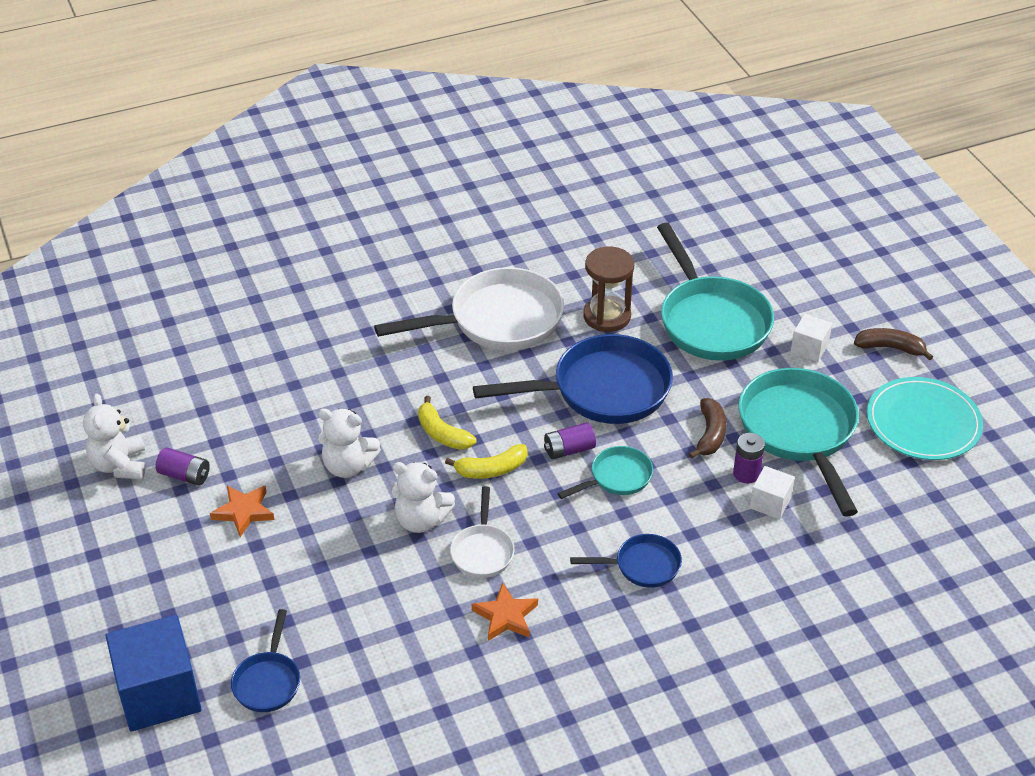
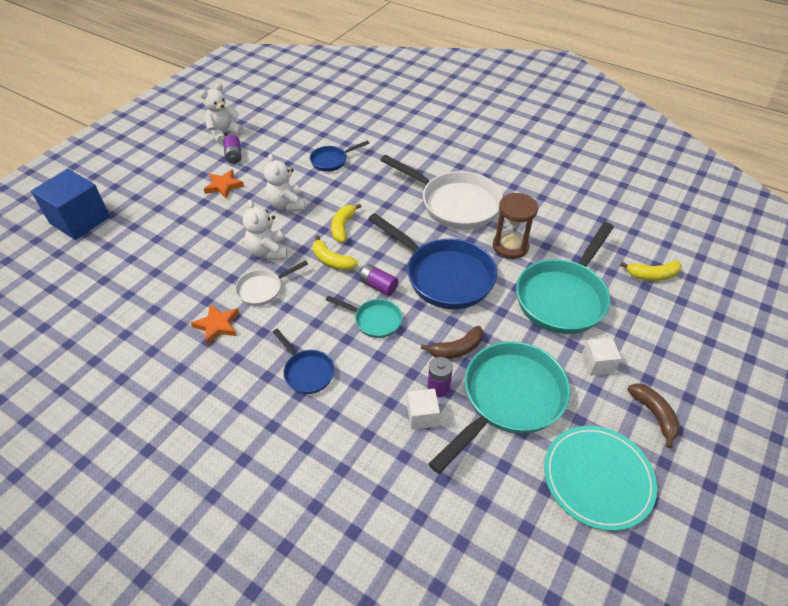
camera: 55 degrees right, 5 degrees up
blue pan [231,609,300,712] -> blue pan moved to [310,141,369,172]
none -> yellow banana [620,260,682,281]

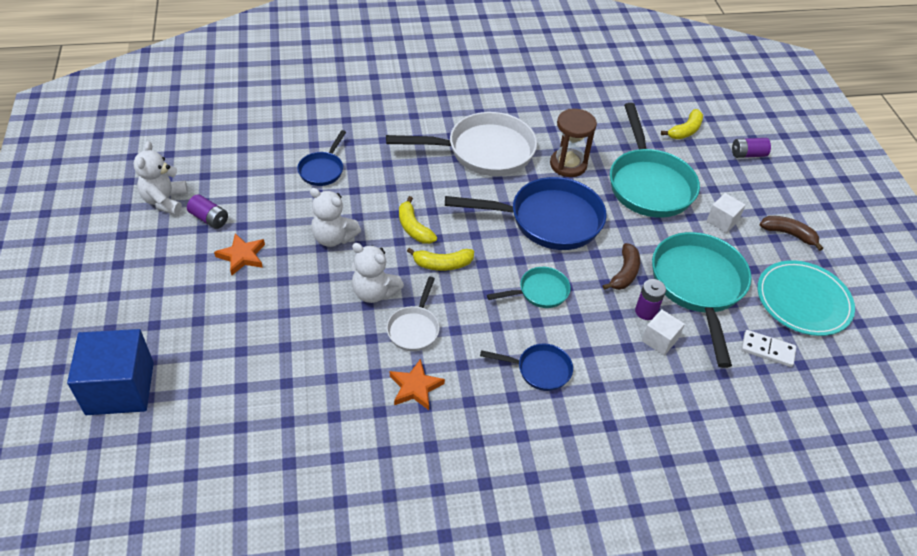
camera: 45 degrees left, 0 degrees up
purple battery [360,264,398,296] -> purple battery moved to [732,138,771,158]
none -> white domino [741,330,796,367]

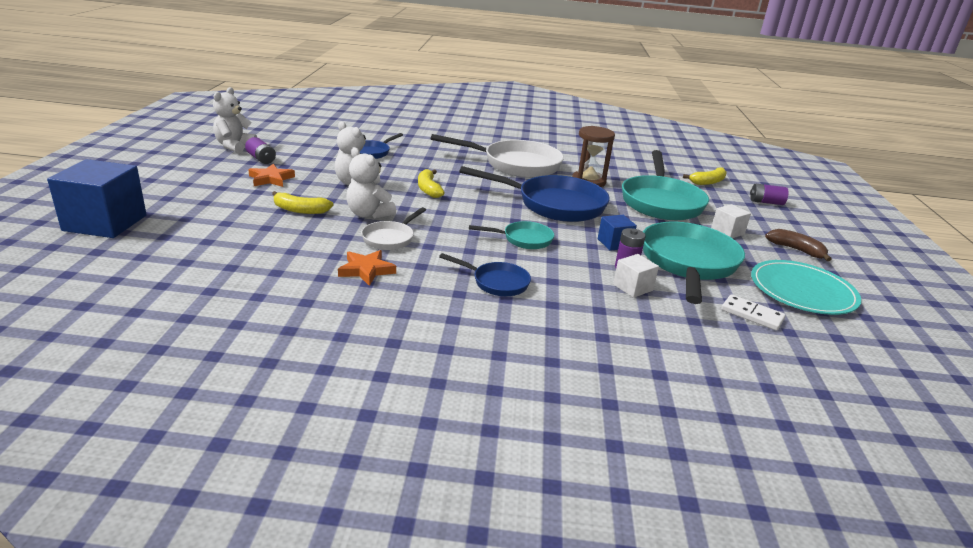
camera: 15 degrees right, 20 degrees down
yellow banana [407,247,474,271] -> yellow banana moved to [272,191,333,214]
brown banana [602,243,640,290] -> blue cube [598,215,637,251]

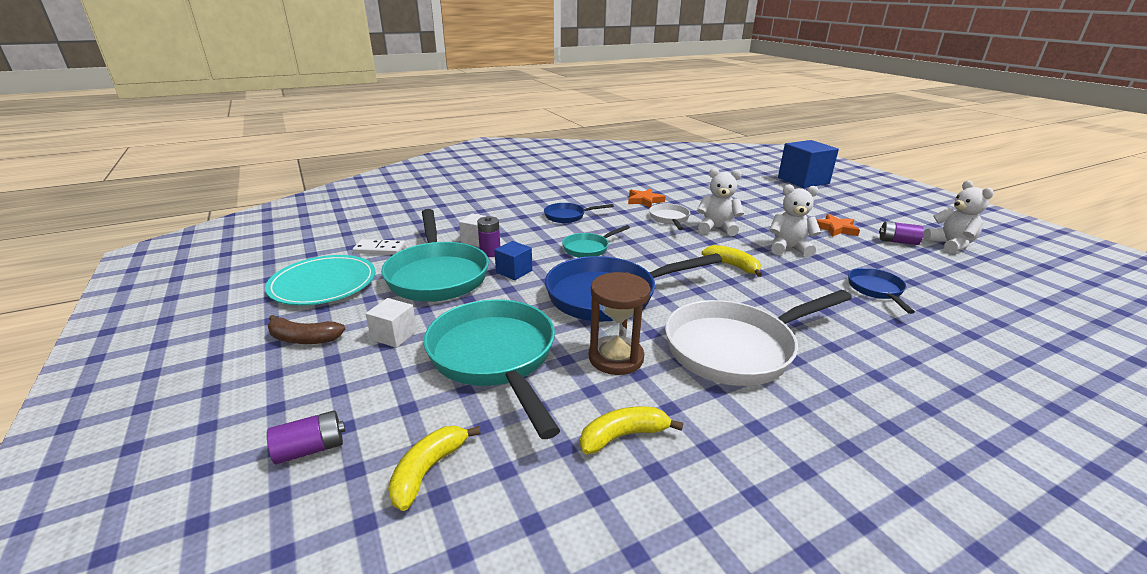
camera: 150 degrees right, 0 degrees up
yellow banana [272,191,333,214] -> yellow banana moved to [580,406,683,454]

